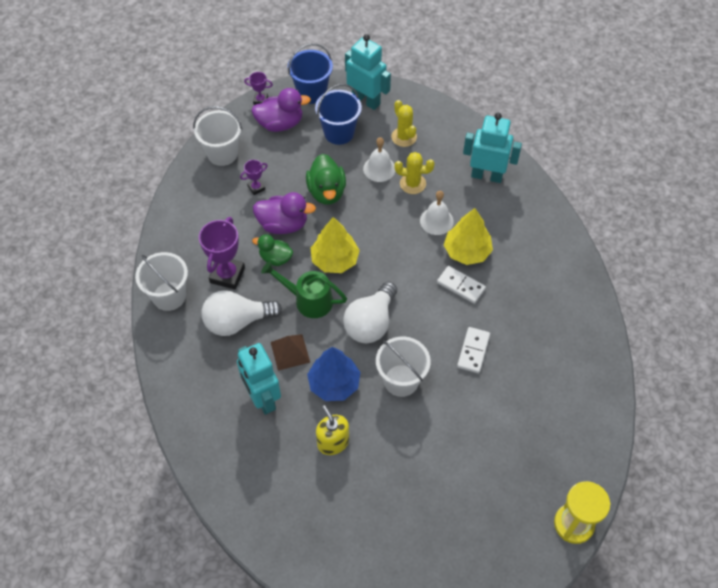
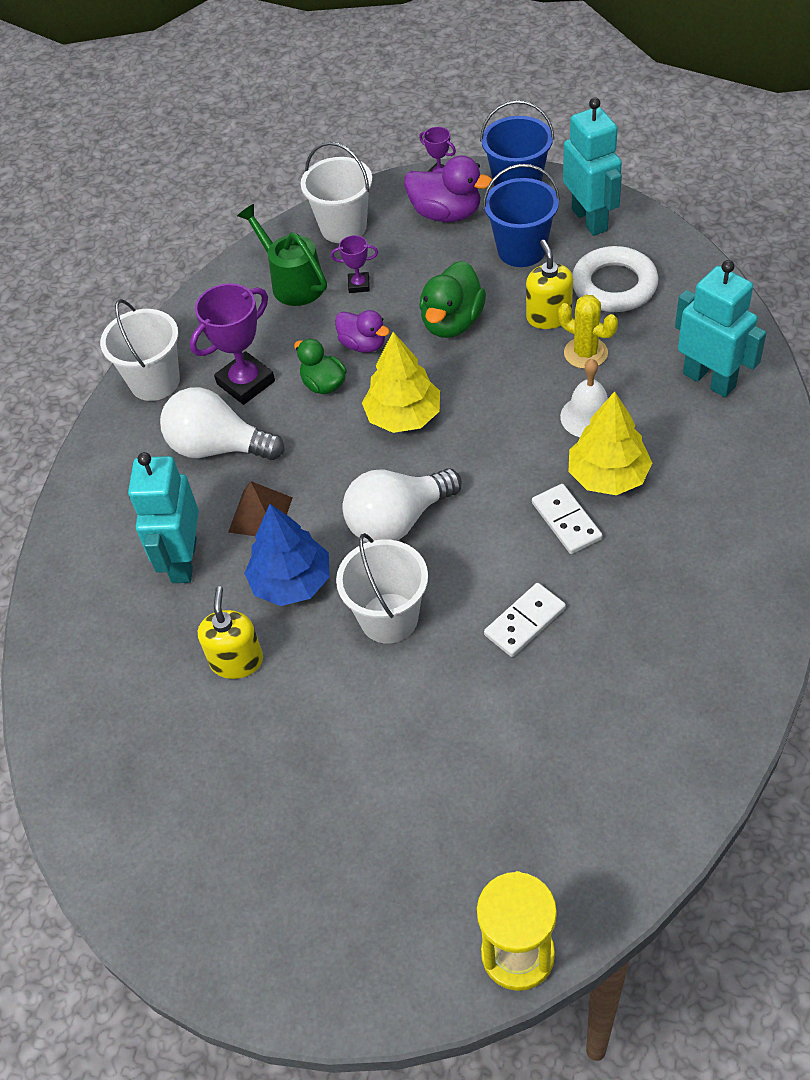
camera: 35 degrees right, 5 degrees down
purple duck [253,192,316,234] -> purple duck [335,310,390,353], size x0.66
green watering can [261,261,347,318] -> green watering can moved to [237,204,327,306]
white bell [363,137,395,182] -> yellow soap dispenser [526,240,573,329]
yellow cactus [391,100,417,147] -> white ring [572,246,658,312]

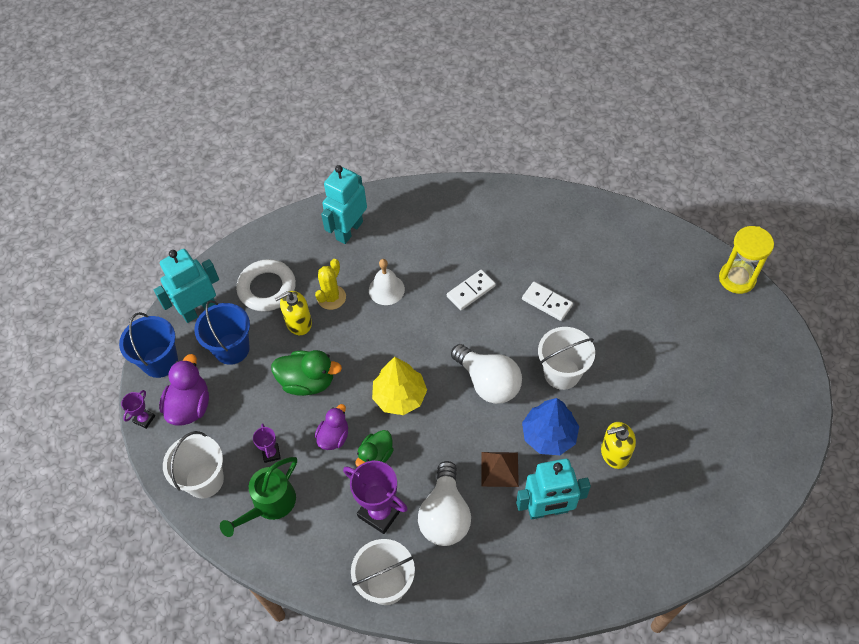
camera: 105 degrees left, 5 degrees up
yellow tree [568,391,652,495] -> none

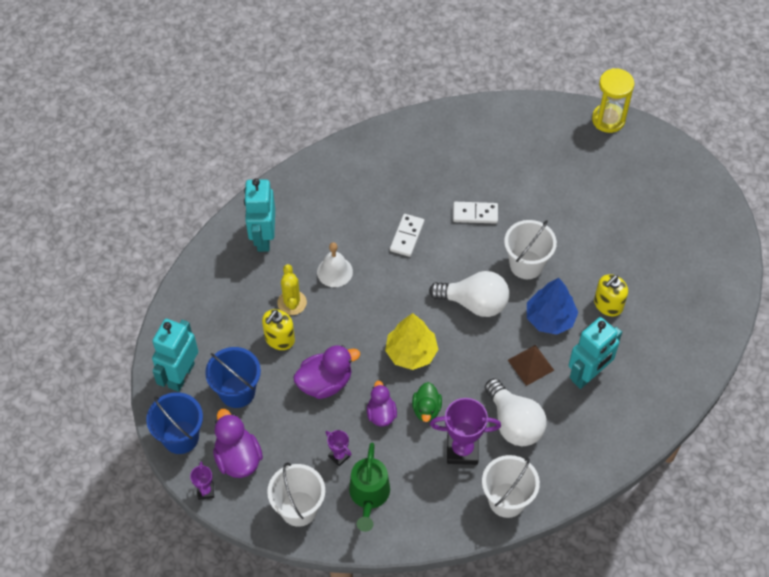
camera: 35 degrees left, 0 degrees up
white ring [236,259,296,311] -> none
green duck [271,350,342,396] -> purple duck [294,345,360,399]

